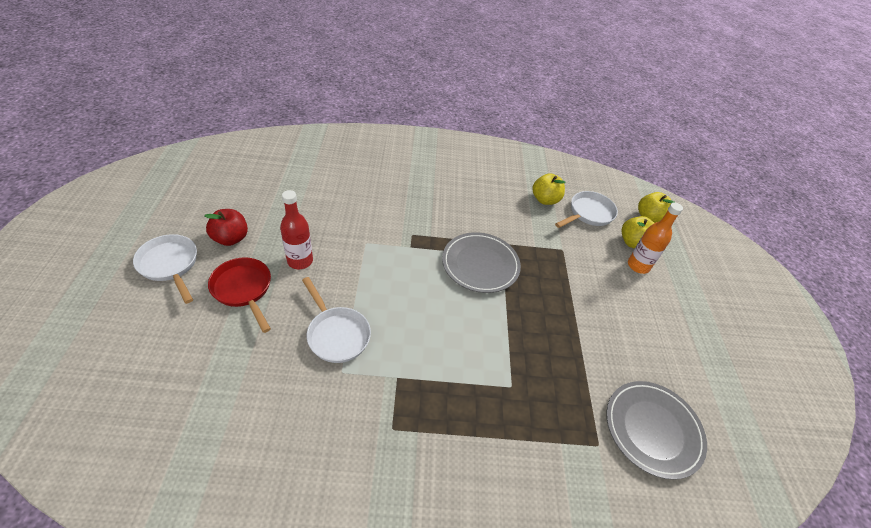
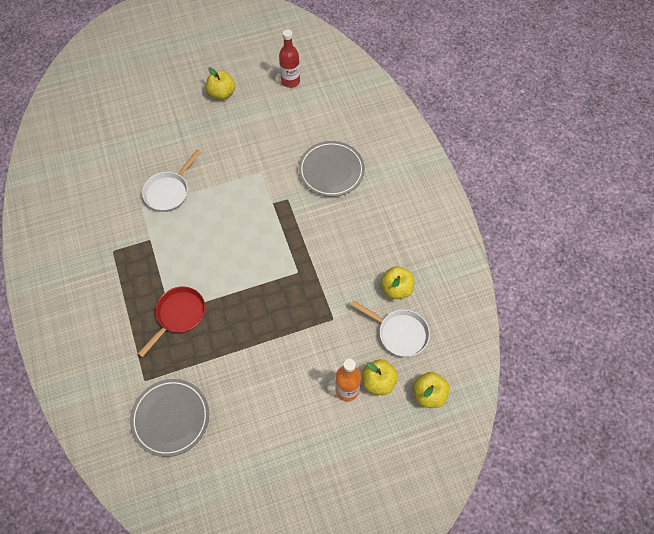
camera: 75 degrees right, 15 degrees up
white pan [133,234,197,304] -> none
red apple [204,209,248,246] -> yellow apple [206,67,235,100]
red pan [208,257,271,333] -> red pan moved to [138,287,205,357]
red bottle [280,190,313,269] -> red bottle moved to [279,29,300,88]
grey plate [442,232,521,293] -> grey plate moved to [298,141,365,197]

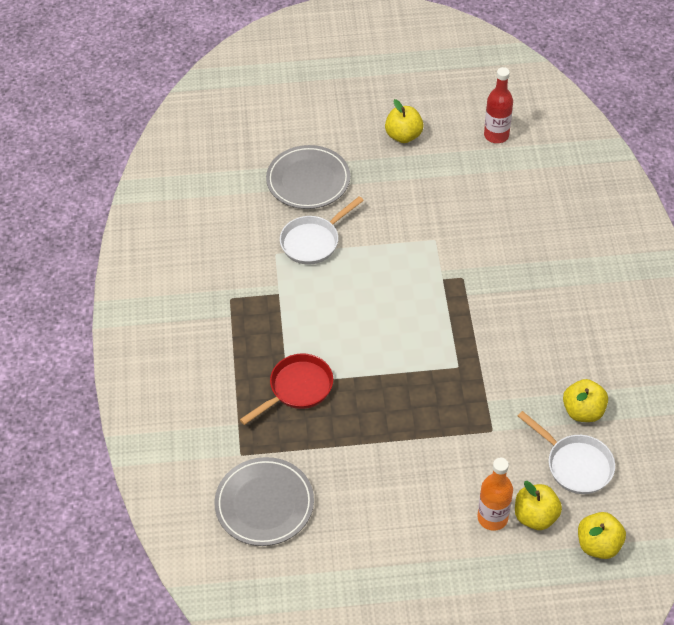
camera: 15 degrees right, 10 degrees down
grey plate [298,141,365,197] -> grey plate moved to [266,145,350,209]

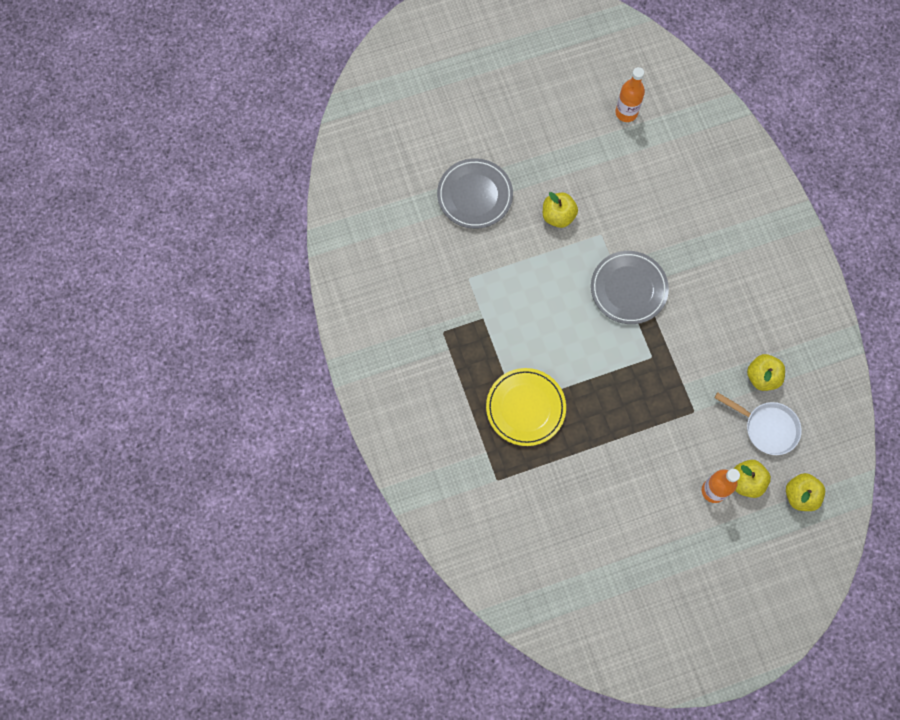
camera: 15 degrees left, 20 degrees up
grey plate [214,457,314,546] -> grey plate moved to [591,251,669,324]
red pan [240,354,333,425] -> yellow plate [486,368,566,446]
white pan [280,196,364,265] -> none
yellow apple [385,99,424,143] -> yellow apple moved to [543,192,578,228]
red bottle [484,67,513,143] -> orange bottle [615,67,645,122]

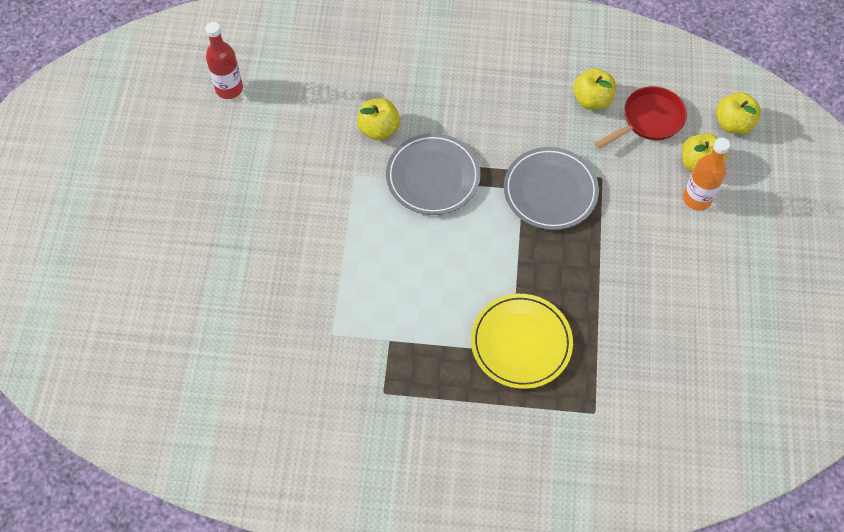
camera: 65 degrees left, 10 degrees down
grey plate [437,158,513,229] -> grey plate moved to [504,147,599,230]
yellow apple [543,192,578,228] -> yellow apple moved to [357,98,400,141]
orange bottle [615,67,645,122] -> red bottle [206,22,243,99]
white pan [715,392,802,455] -> red pan [594,86,687,149]

